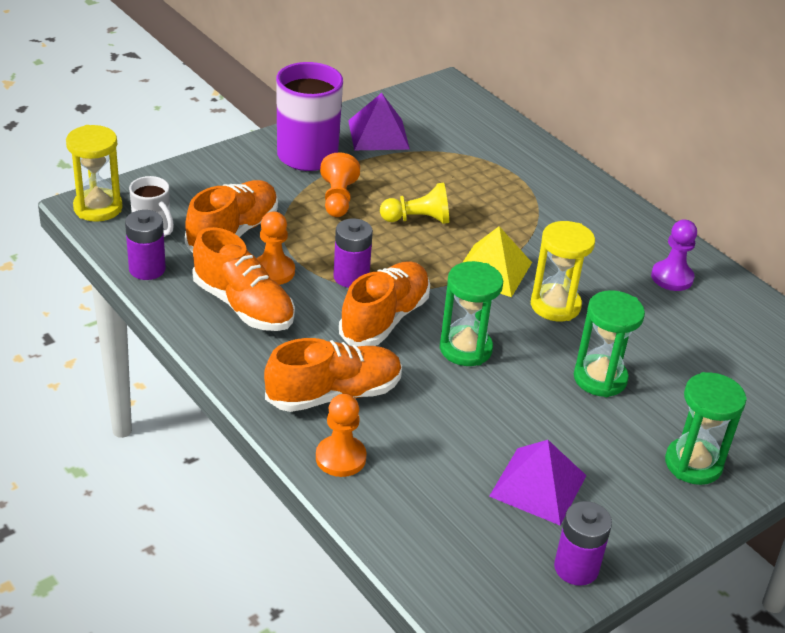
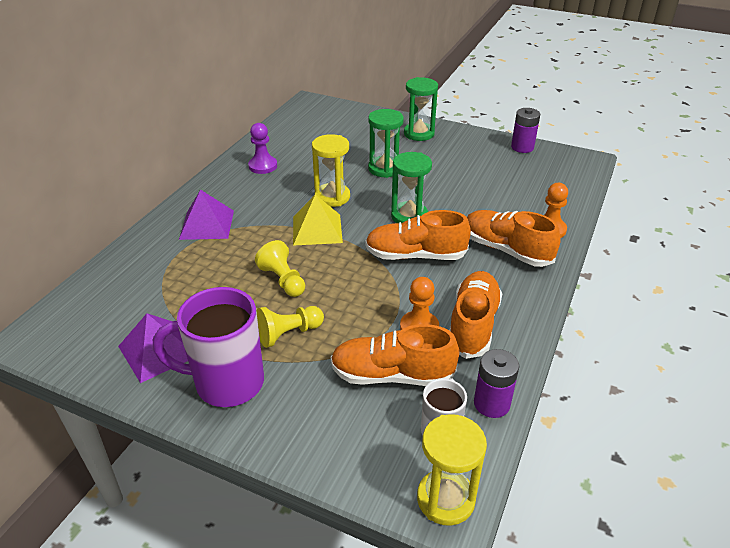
camera: 115 degrees left, 0 degrees up
orange pawn [320,152,360,217] -> yellow pawn [256,306,324,348]
purple battery [333,218,373,288] -> none
purple pyramid [489,440,587,525] -> purple pyramid moved to [179,190,234,240]

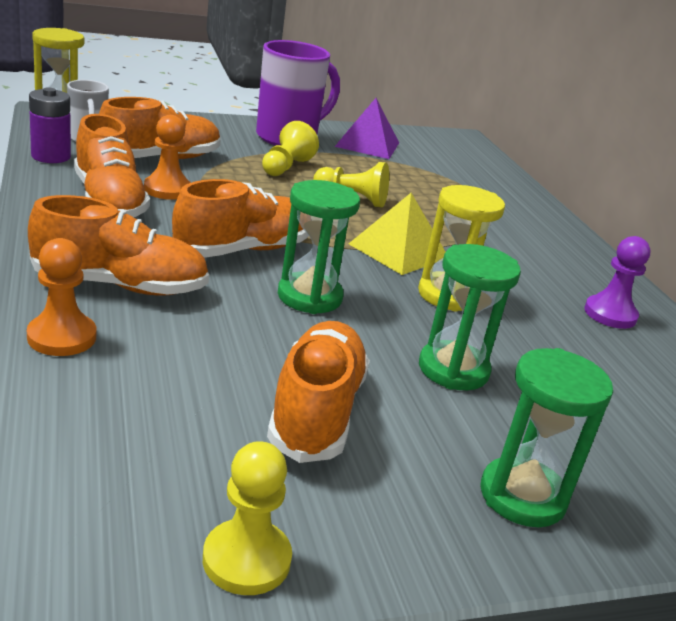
camera: 135 degrees right, 10 degrees down
purple pyramid [179,190,234,240] -> none
purple battery [511,108,540,153] -> yellow pawn [203,441,292,595]
none -> orange shoe [267,321,370,463]

